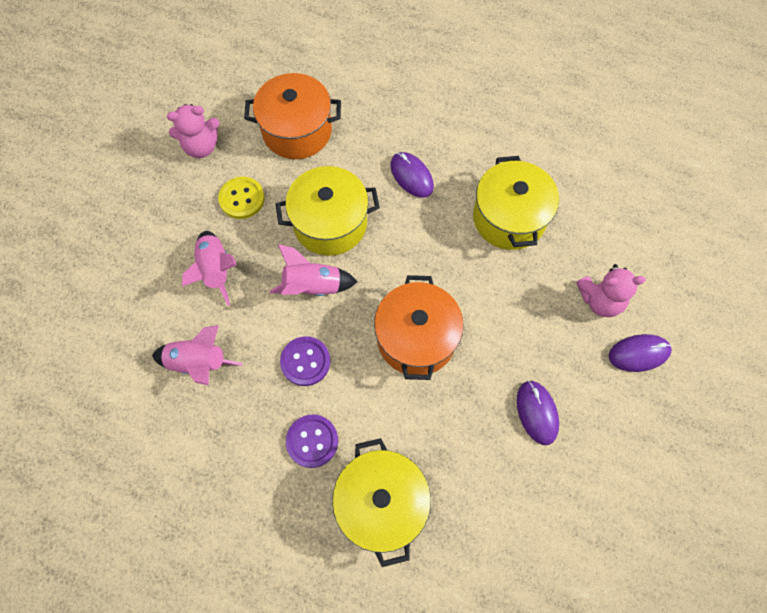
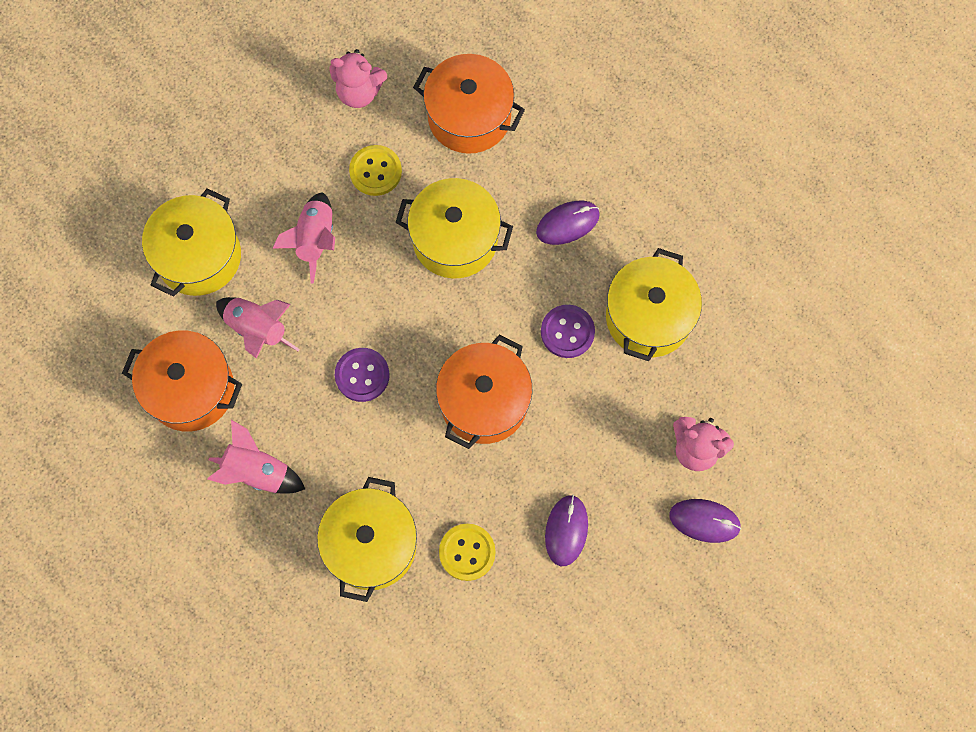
camera: 25 degrees right, 5 degrees up
pink rocket [270,244,358,296] -> pink rocket moved to [208,420,305,494]
purple button [286,415,338,468] -> purple button moved to [541,305,595,358]
purple mouse [391,152,434,198] -> purple mouse turned 75 degrees clockwise [536,201,600,245]
none -> orange pot [122,330,242,432]
none -> yellow pot [142,188,241,297]
none -> yellow button [439,524,496,581]

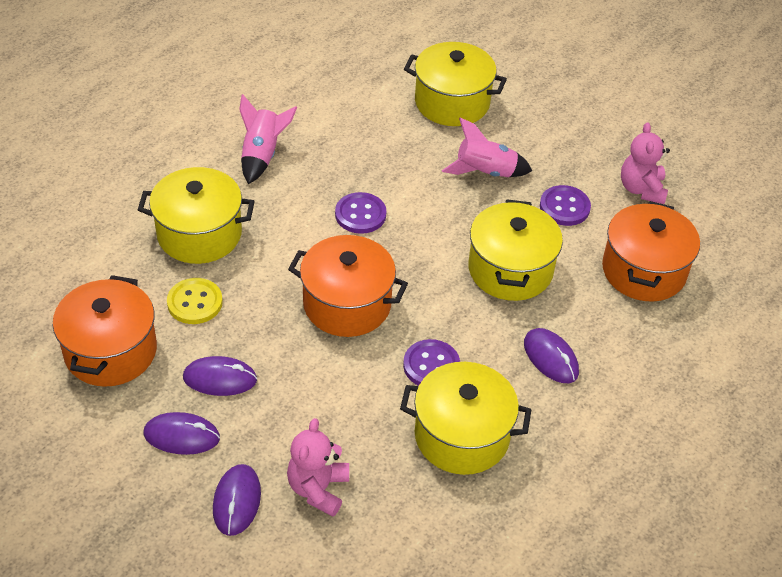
camera: 80 degrees right, 25 degrees down
orange pot [122,330,242,432] -> orange pot moved to [53,275,157,387]
pink rocket [216,297,300,359] -> none
yellow button [349,145,402,196] -> purple button [540,185,591,226]
none -> purple mouse [143,412,220,455]

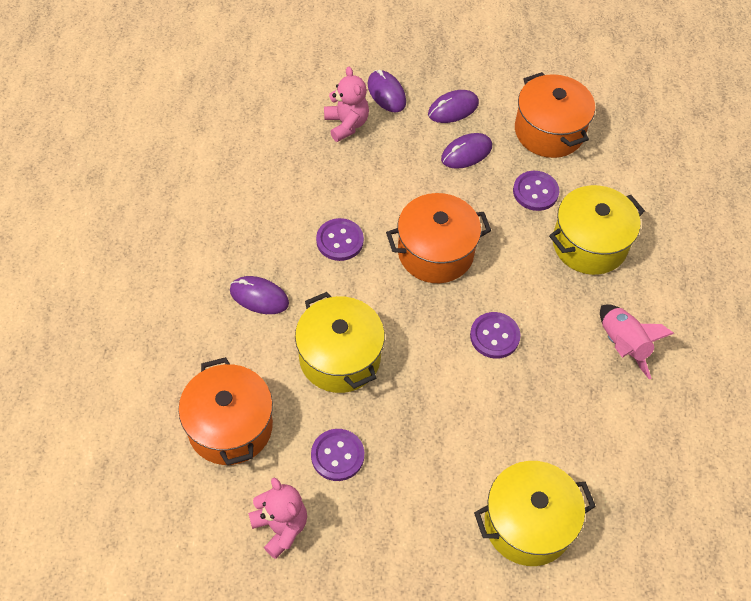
camera: 145 degrees right, 10 degrees up
yellow button [167,278,223,324] -> purple button [513,171,559,211]
yellow pot [400,362,531,475] -> none
pink rocket [442,117,532,177] -> none

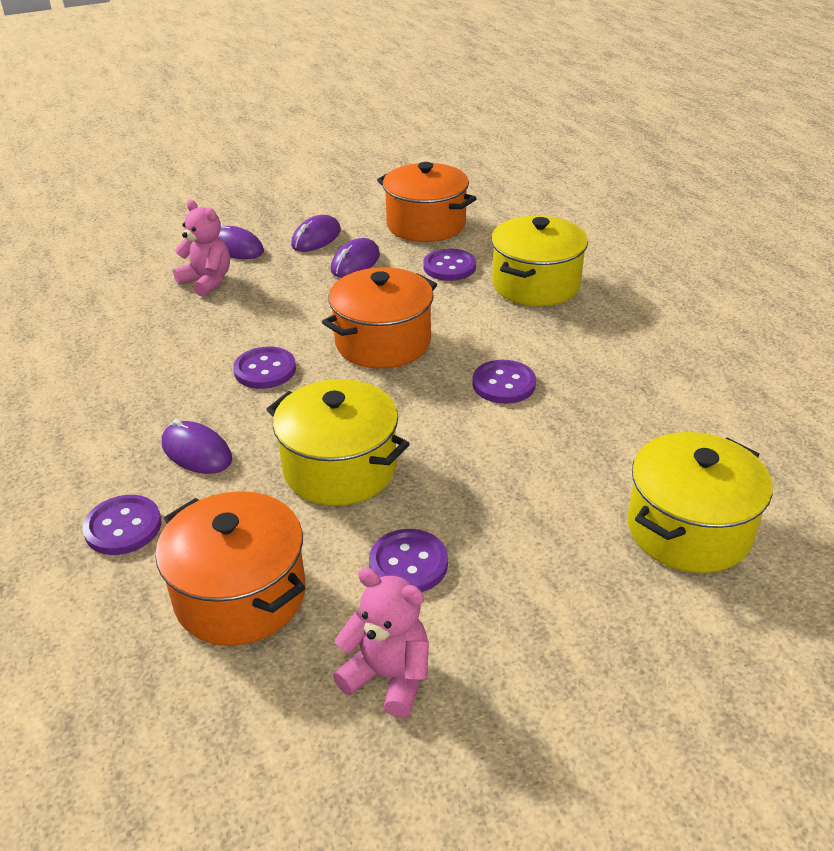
camera: 25 degrees left, 20 degrees down
purple mouse [230,276,289,314] -> purple mouse turned 45 degrees clockwise [162,419,232,474]
pink rocket [600,304,674,379] -> none
none -> purple button [83,495,161,555]

